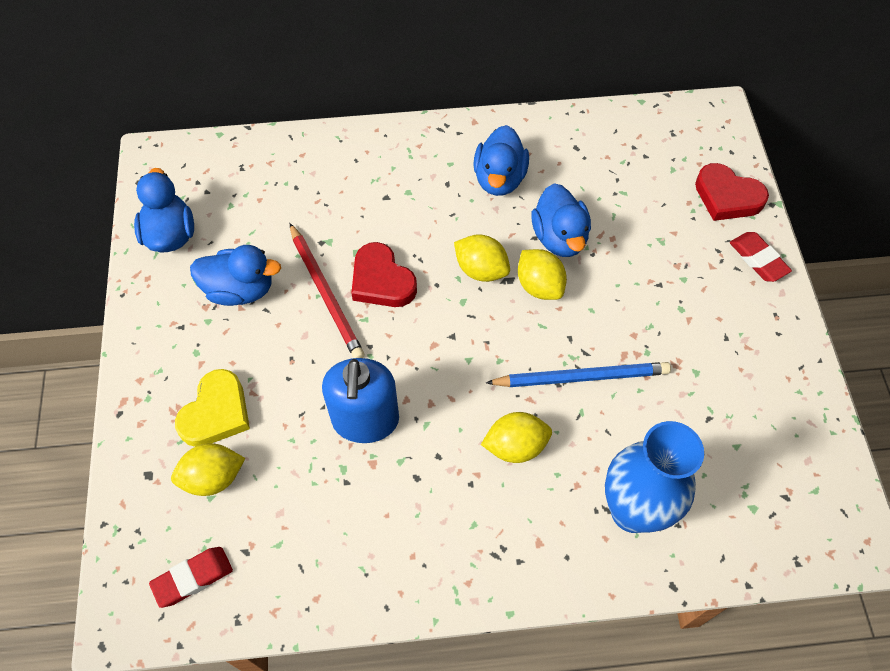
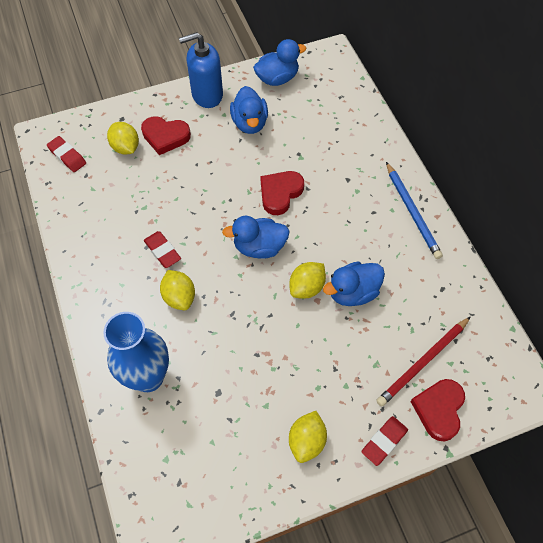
camera: 75 degrees right, 0 degrees up
yellow heart [175,369,250,447] -> red heart [141,116,191,155]
red pencil [290,223,365,358] -> red pencil moved to [376,317,470,407]
blue soap dispenser [322,358,399,443] -> blue soap dispenser moved to [179,32,223,108]
yellow lemon [454,234,510,282] -> yellow lemon moved to [289,411,327,463]
blue duck [473,125,529,196] -> blue duck moved to [222,216,290,259]
blue pencil [486,362,671,387] -> blue pencil moved to [386,162,443,259]
none -> red eraser [144,231,181,268]

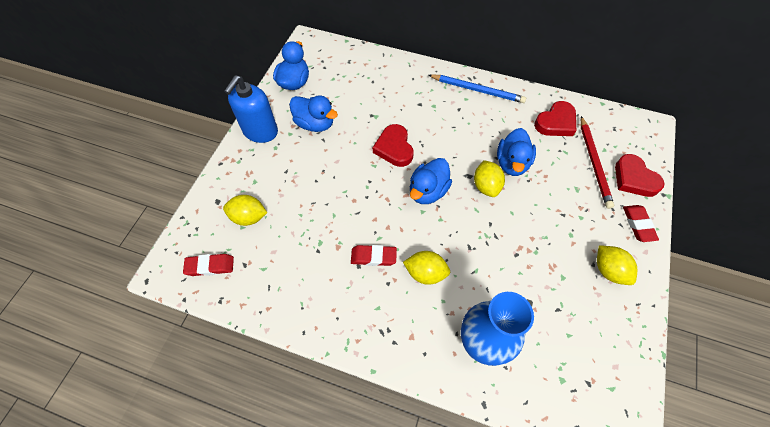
camera: 50 degrees left, 0 degrees up
red heart [141,116,191,155] -> red heart moved to [534,101,576,136]

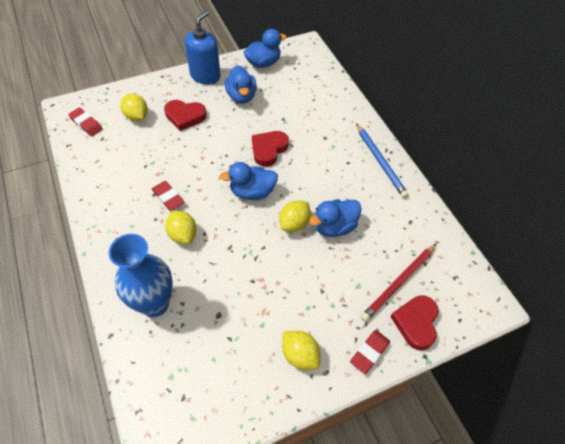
camera: 45 degrees right, 5 degrees down
blue soap dispenser [224,75,278,143] -> blue soap dispenser turned 135 degrees clockwise [185,10,221,84]
red heart [534,101,576,136] -> red heart moved to [164,100,207,131]
yellow lemon [597,245,637,285] -> yellow lemon turned 60 degrees counterclockwise [282,331,320,370]

